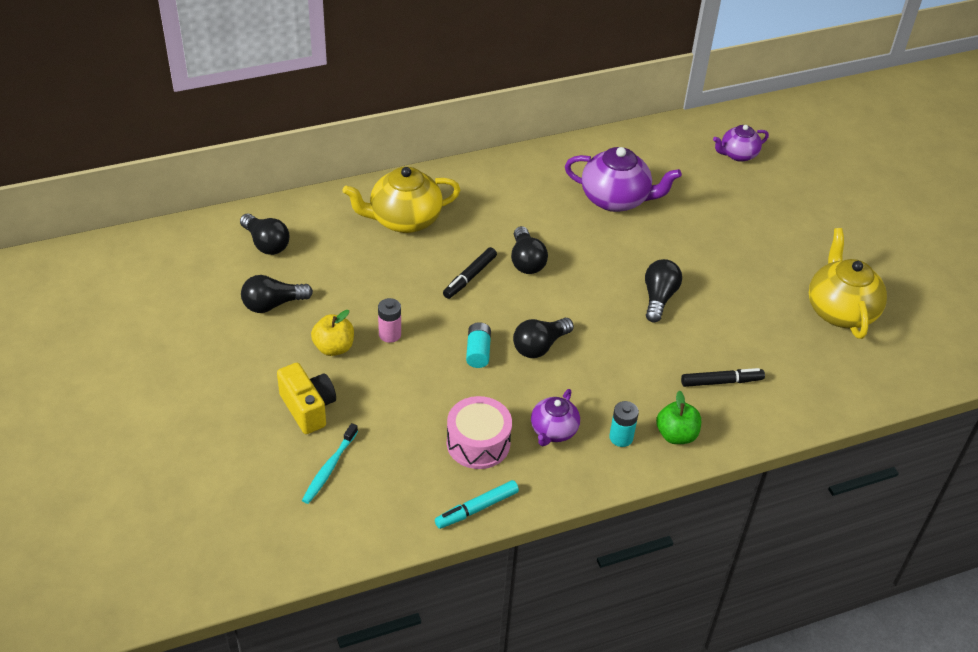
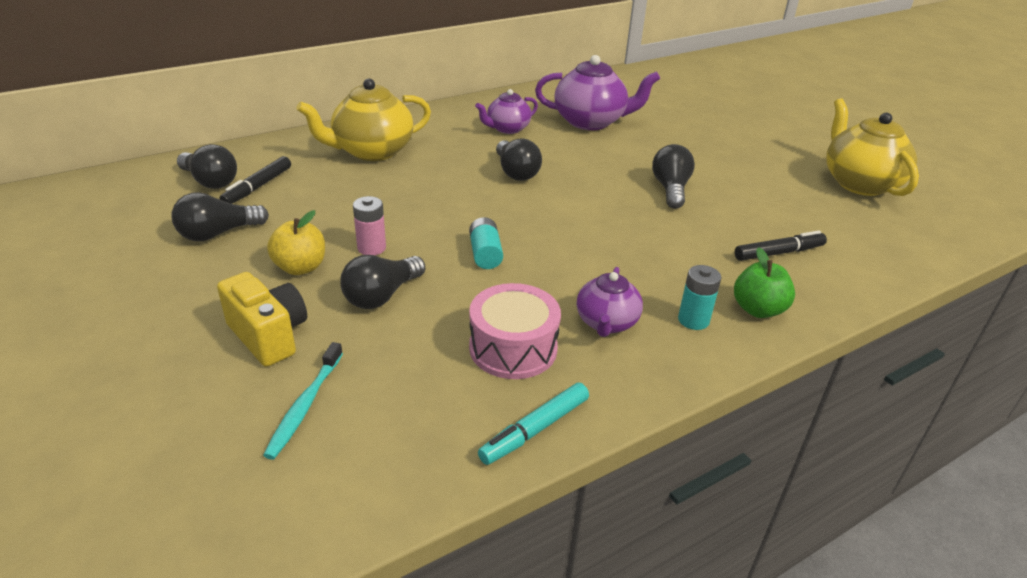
camera: 10 degrees left, 10 degrees down
black marker [443,247,497,299] -> black marker moved to [219,156,291,204]
black light bulb [513,318,574,358] -> black light bulb moved to [340,255,425,309]
purple teapot [713,125,769,162] -> purple teapot moved to [475,89,538,134]

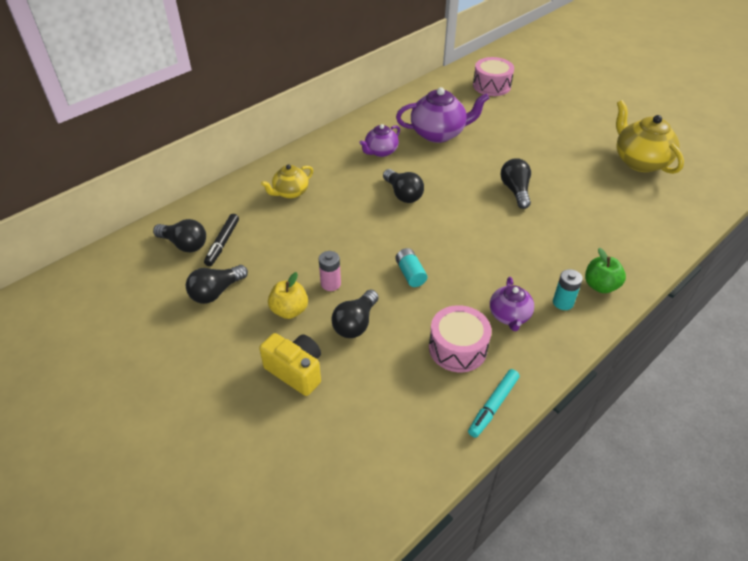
camera: 10 degrees left, 10 degrees up
turquoise toothbrush [263,342,343,460] -> none
yellow teapot [296,78,431,161] -> yellow teapot [261,164,313,199], size x0.59
black marker [735,231,827,261] -> none
none -> pink drum [473,57,514,96]

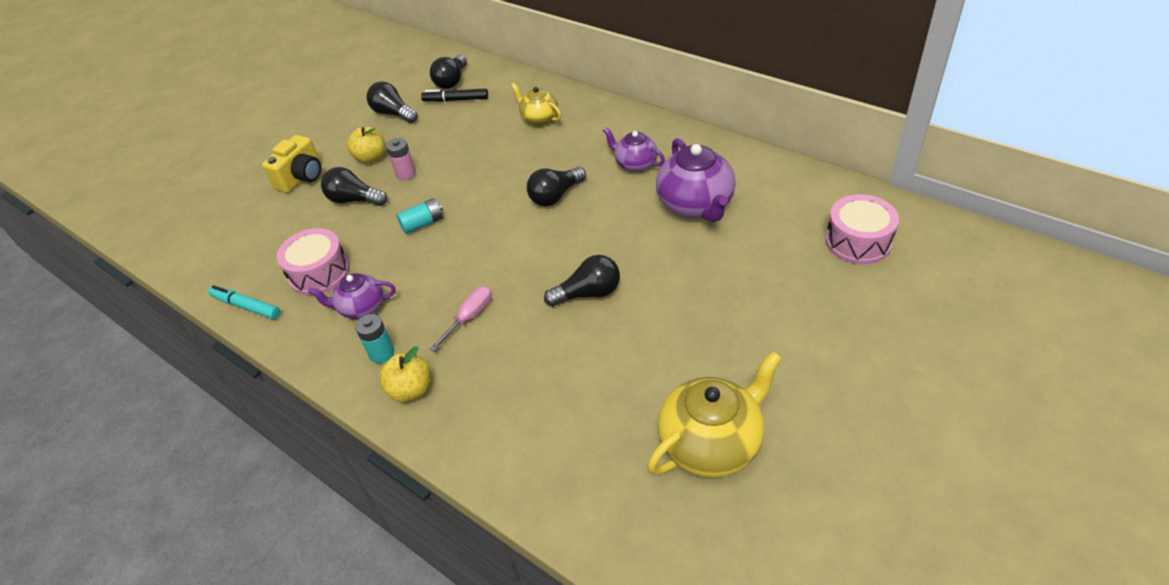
camera: 85 degrees right, 0 degrees up
green apple [585,248,626,293] -> yellow apple [379,346,430,402]
none -> pink screwdriver [430,286,492,351]

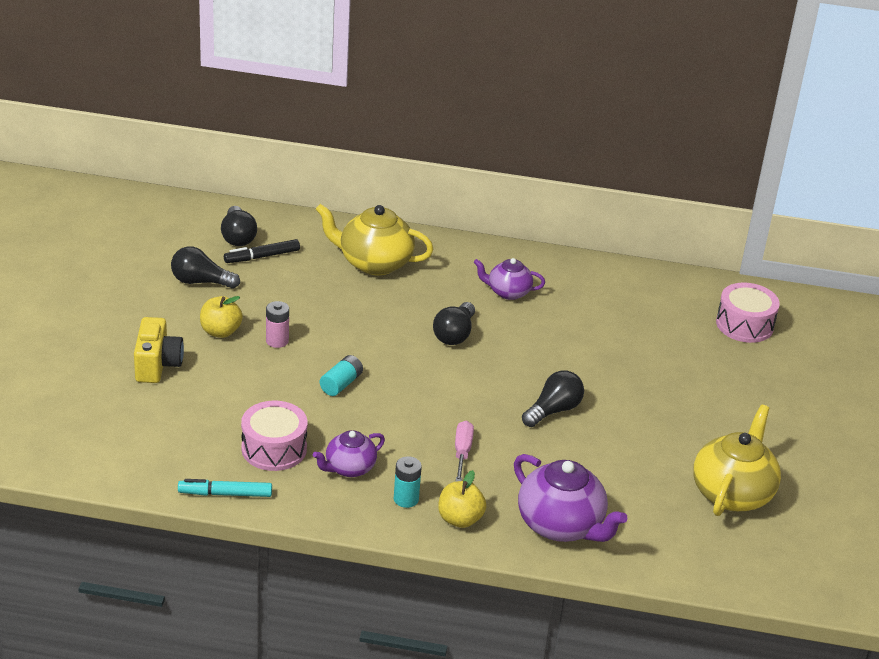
camera: 35 degrees left, 10 degrees down
black light bulb [321,167,387,206] -> none
yellow teapot [511,83,561,126] -> yellow teapot [315,204,434,275], size x1.69
purple teapot [656,138,736,222] -> purple teapot moved to [514,454,628,542]

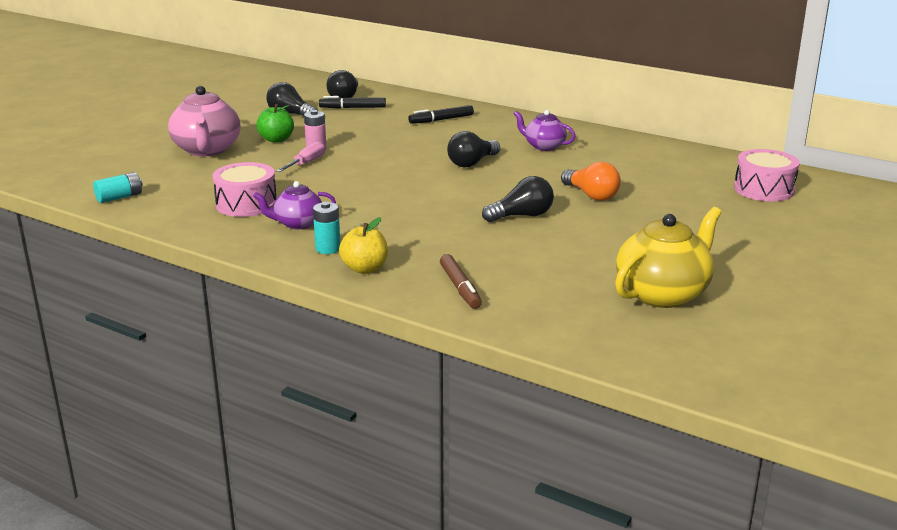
camera: 25 degrees right, 10 degrees down
yellow camera [134,317,184,383] -> pink teapot [168,86,241,156]
turquoise marker [178,479,272,497] -> none
yellow apple [200,296,243,338] -> green apple [257,104,294,143]
yellow teapot [315,204,434,275] -> black marker [408,105,474,124]
turquoise battery [320,355,363,396] -> turquoise battery moved to [93,172,143,203]
pink screwdriver [455,421,474,482] -> pink screwdriver moved to [276,141,325,172]
purple teapot [514,454,628,542] -> brown marker [440,254,482,309]
none -> orange light bulb [561,162,621,201]

